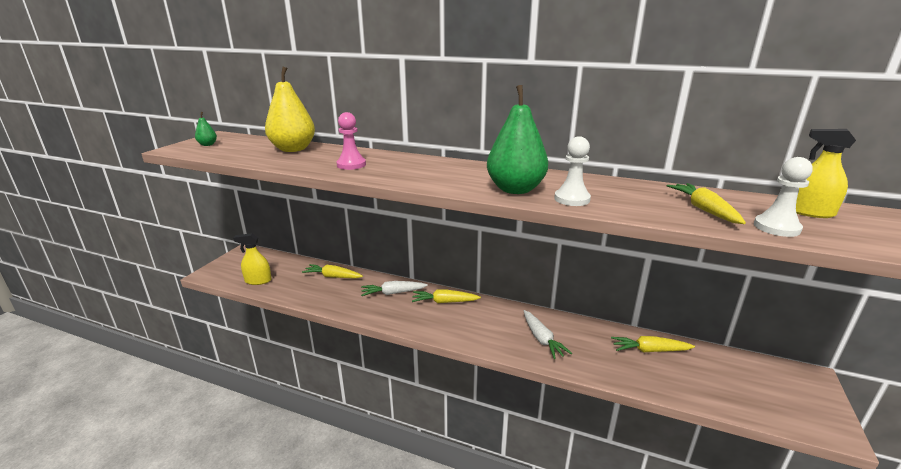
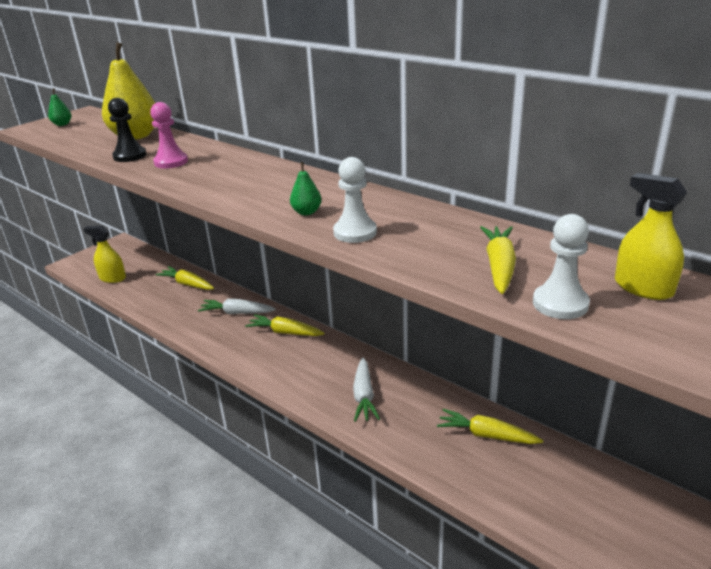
camera: 20 degrees right, 5 degrees up
green pear [487,85,548,194] -> green pear [290,162,321,215], size x0.43
none -> black pawn [108,98,146,162]

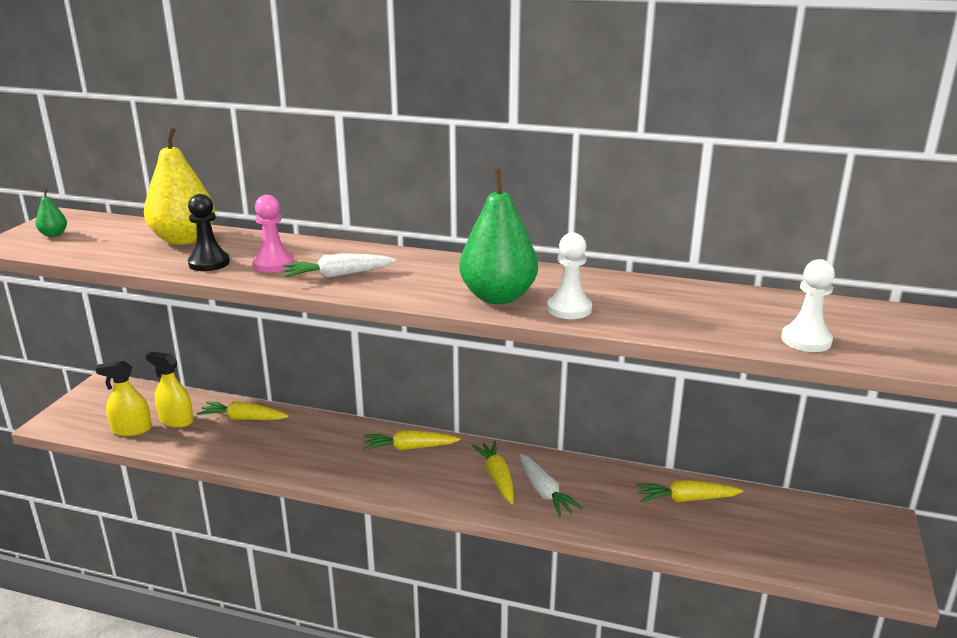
camera: 25 degrees left, 5 degrees down
white carrot [198,299,276,314] -> white carrot moved to [283,253,396,278]
green pear [290,162,321,215] -> green pear [459,169,538,304], size x2.32
yellow carrot [480,226,516,294] -> yellow carrot moved to [472,441,514,504]
yellow spray bottle [615,173,688,300] -> yellow spray bottle moved to [146,352,194,428]

